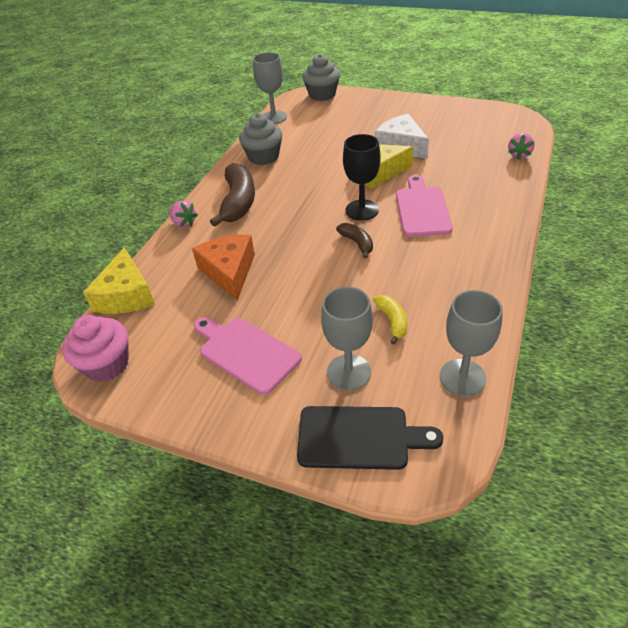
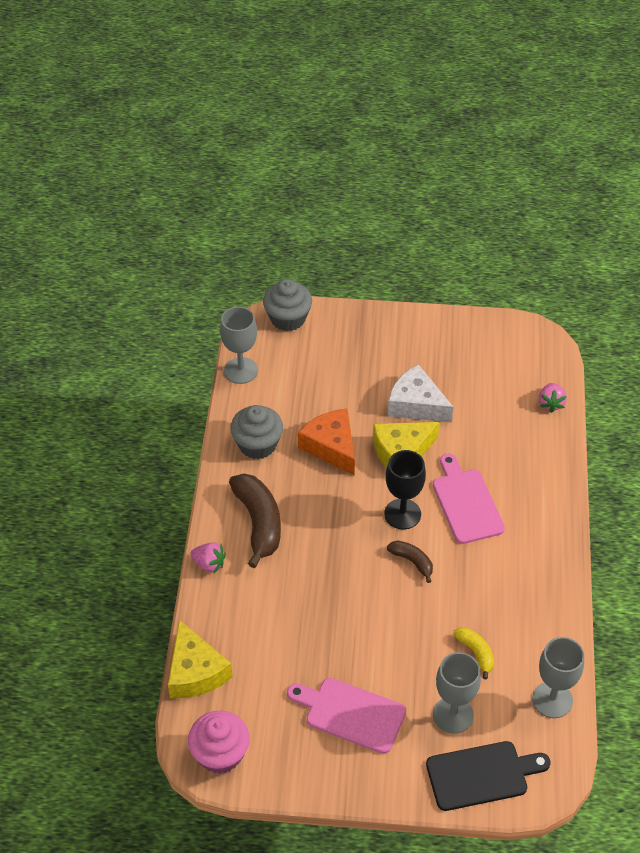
camera: 20 degrees left, 5 degrees up
orange cheese [192,235,255,301] -> orange cheese moved to [298,408,355,475]

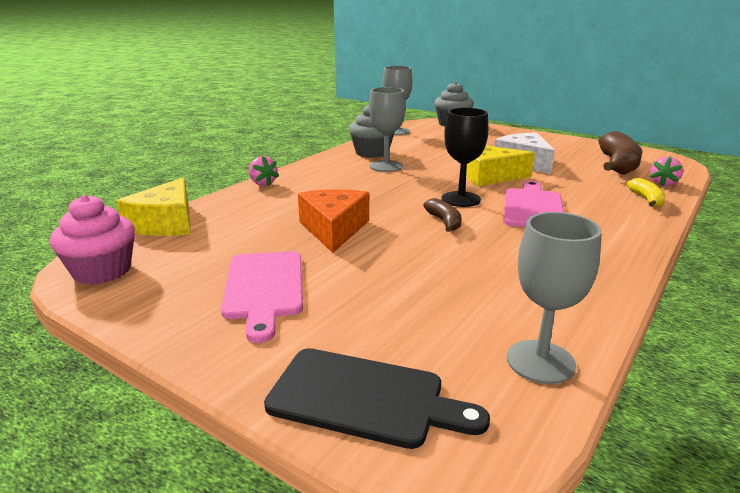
camera: 30 degrees right, 25 degrees down
brown banana [229,474,281,568] -> brown banana moved to [598,131,642,175]
pink cutting board [287,678,406,754] -> pink cutting board turned 150 degrees counterclockwise [221,251,303,343]
orange cheese [298,408,355,475] -> orange cheese moved to [298,189,369,253]
grey goblet [433,652,481,734] -> grey goblet moved to [369,87,405,172]
yellow banana [453,627,494,679] -> yellow banana moved to [627,178,665,207]

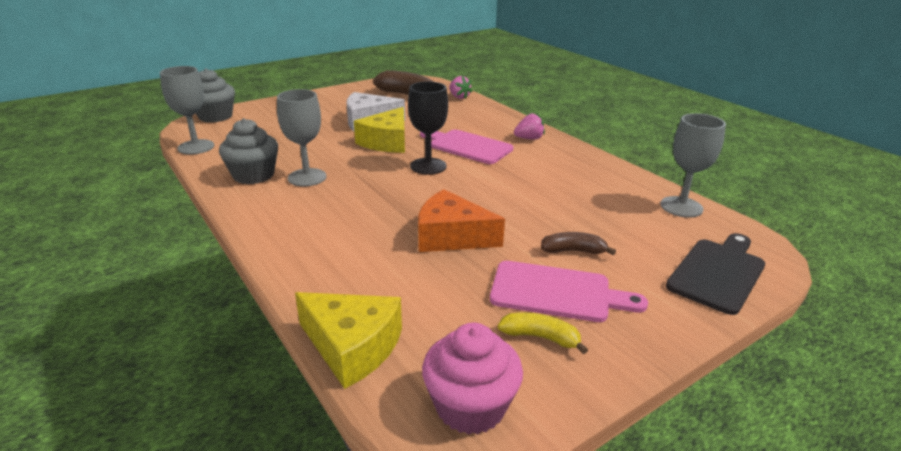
camera: 70 degrees left, 5 degrees up
pink strawberry [249,156,279,186] -> pink strawberry moved to [514,113,545,140]
brown banana [423,198,461,232] -> brown banana moved to [541,232,616,255]
yellow banana [627,178,665,207] -> yellow banana moved to [498,312,588,354]

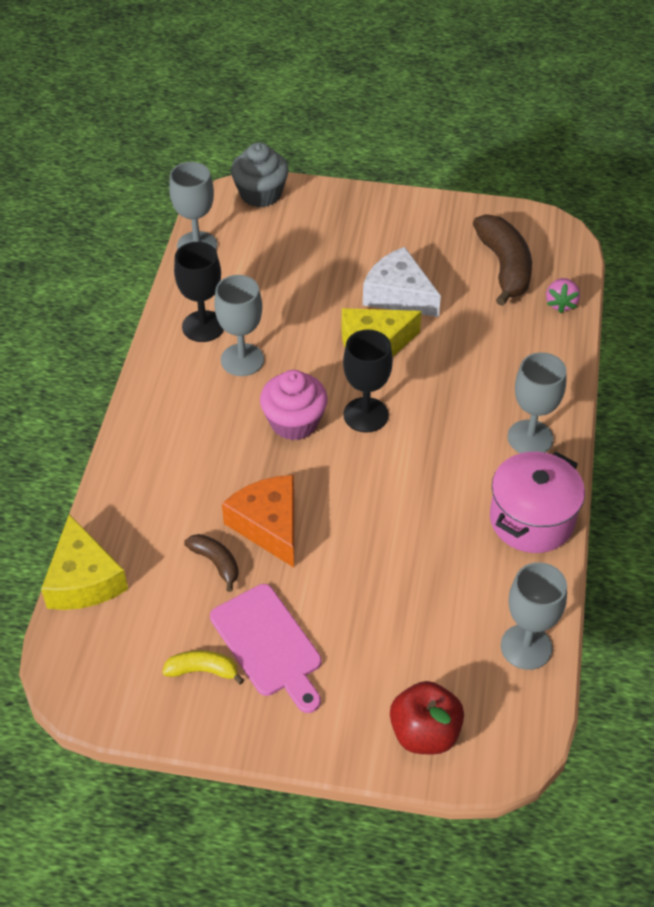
camera: 45 degrees right, 20 degrees up
grey cupcake [219,118,278,184] -> black goblet [174,242,224,342]
pink cutting board [420,130,513,164] -> none
pink cupcake [422,323,523,435] -> pink cupcake moved to [260,370,328,440]
yellow banana [498,312,588,354] -> yellow banana turned 60 degrees counterclockwise [162,650,244,684]
pink strawberry [514,113,545,140] -> grey goblet [507,352,567,453]
brown banana [541,232,616,255] -> brown banana moved to [184,534,239,592]
black cutting board [666,233,765,315] -> red apple [390,681,464,754]
none -> pink pot [490,452,585,553]

